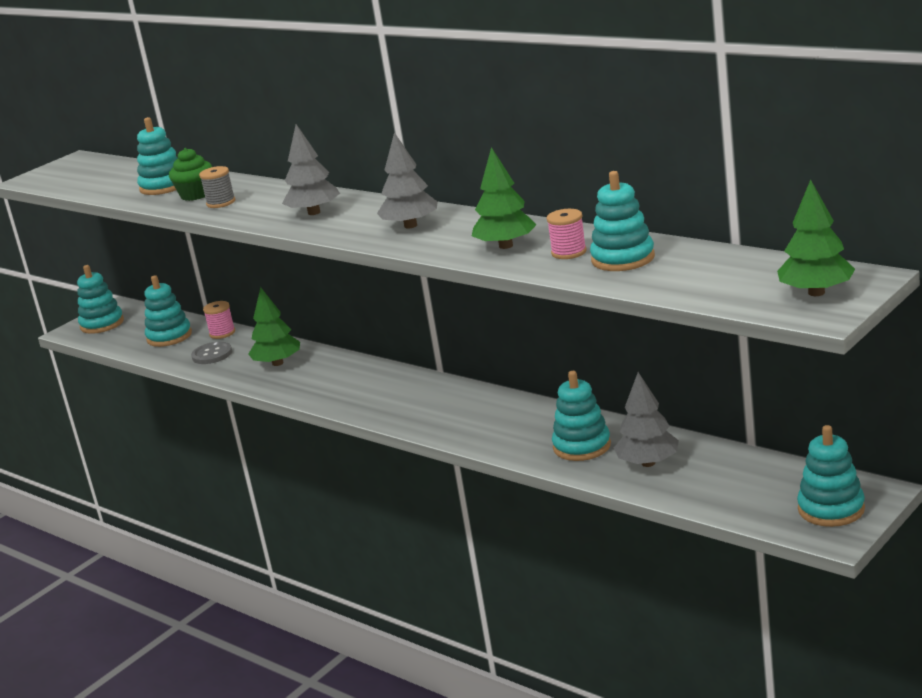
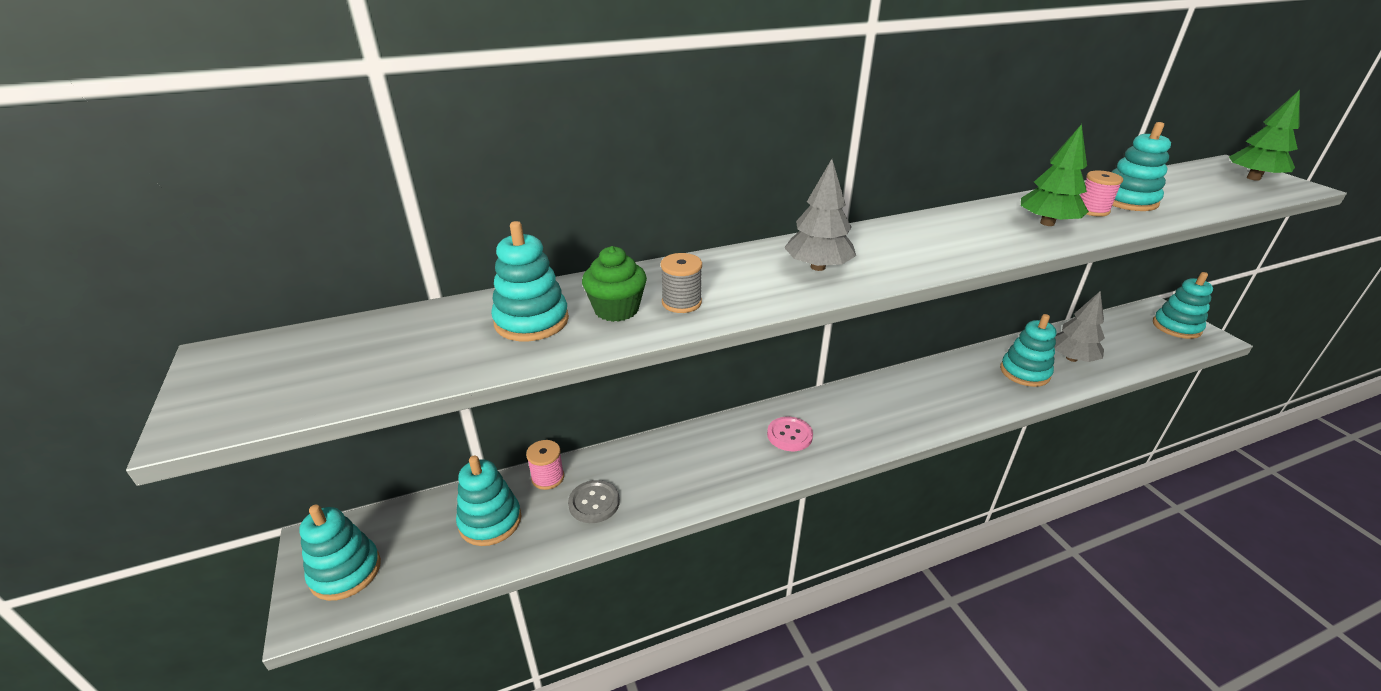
camera: 65 degrees left, 10 degrees up
green tree [249,287,300,366] -> none
grey tree [377,132,438,229] -> none
none -> pink button [767,417,813,451]

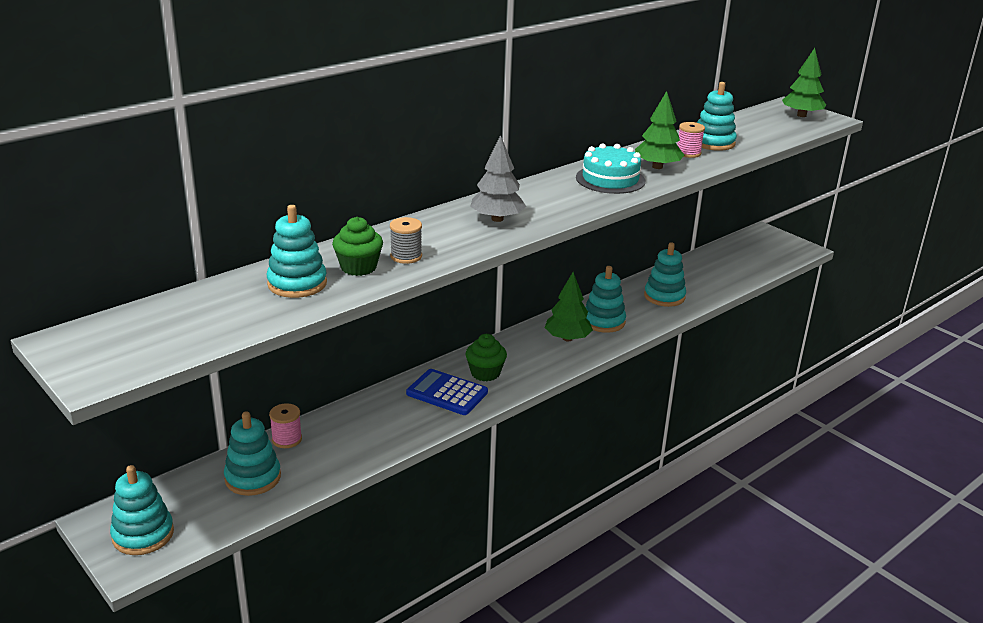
camera: 20 degrees left, 5 degrees down
grey button [568,480,620,523] -> none
pink button [767,417,813,451] -> green cupcake [465,334,507,381]
grey tree [1054,291,1105,362] -> none
turquoise stacking toy [1153,272,1213,339] -> turquoise stacking toy moved to [586,266,626,333]
none -> blue calculator [406,369,488,415]
none -> green tree [545,272,593,342]
none -> turquoise cake [576,143,646,194]

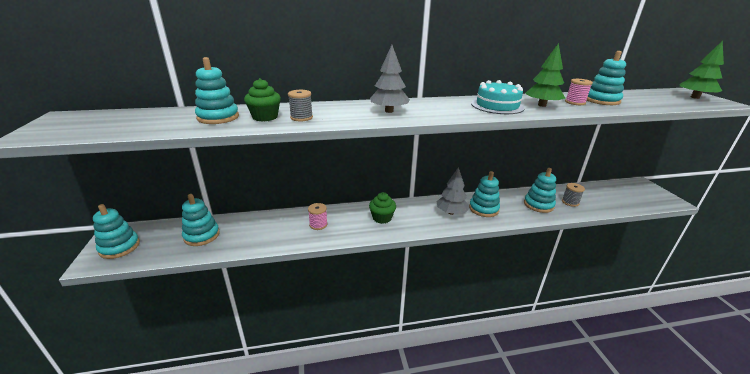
camera: 30 degrees right, 0 degrees up
pink spool [269,403,302,448] -> pink spool moved to [308,203,328,230]
blue calculator [406,369,488,415] -> none
green tree [545,272,593,342] -> grey tree [436,167,469,215]
none -> grey spool [562,183,585,207]

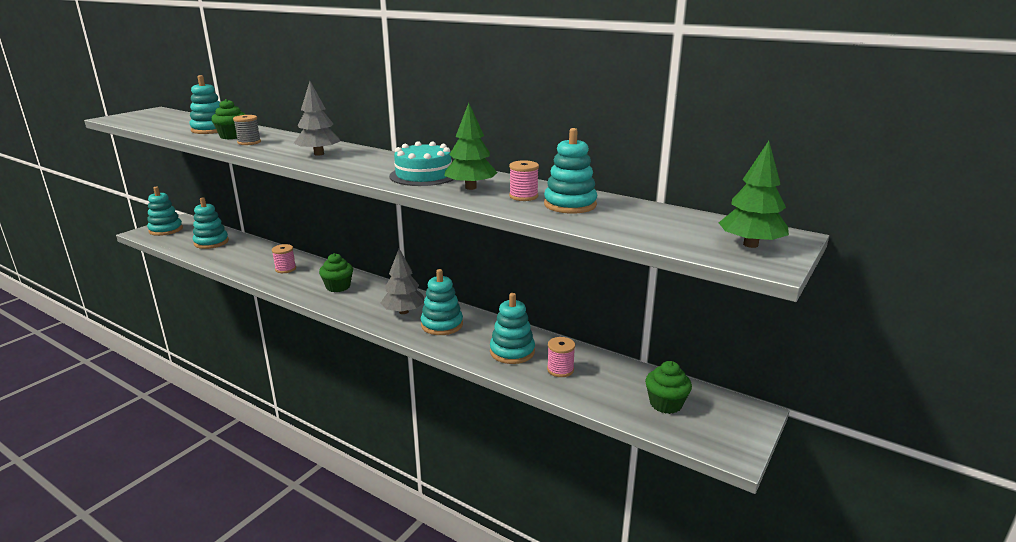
camera: 45 degrees right, 5 degrees down
grey spool [562,183,585,207] -> pink spool [547,337,575,377]
none -> green cupcake [645,361,692,414]

